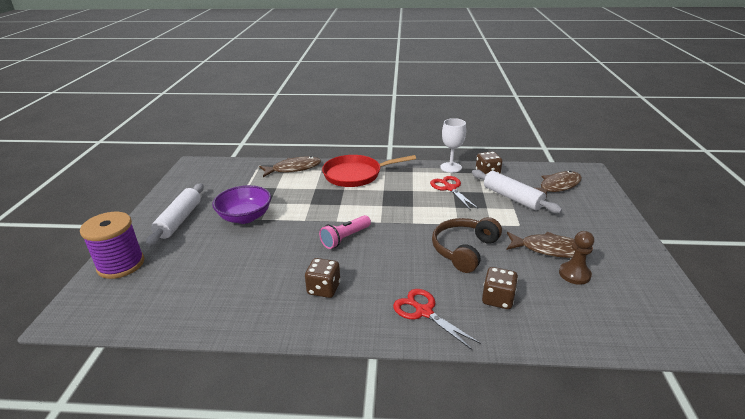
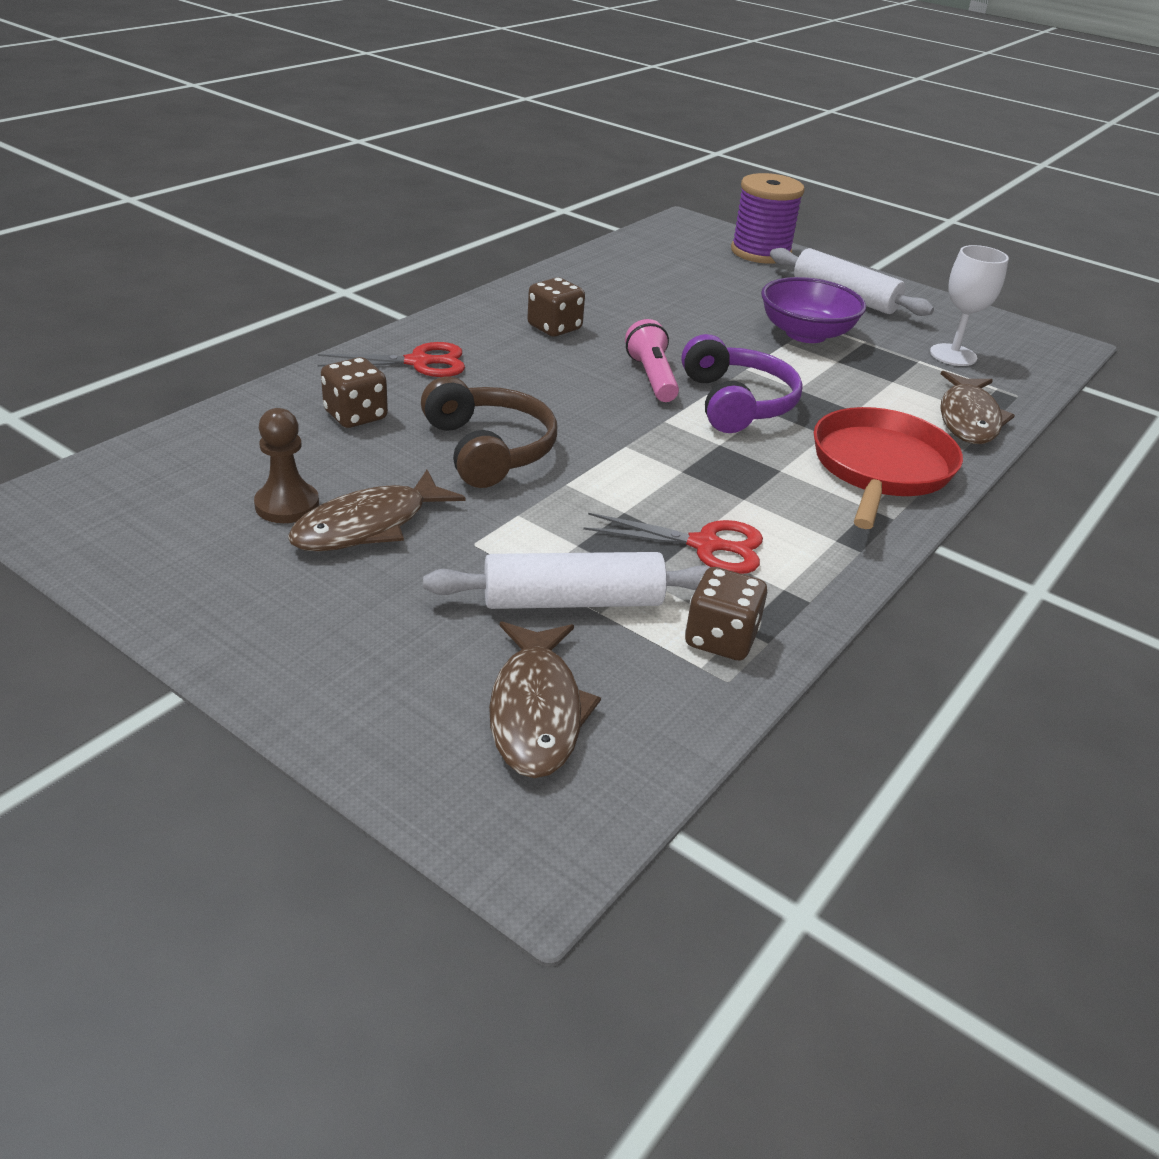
camera: 120 degrees right, 5 degrees up
white goblet [440,118,466,173] -> white goblet moved to [930,245,1009,366]
none -> purple headphones [682,334,803,433]

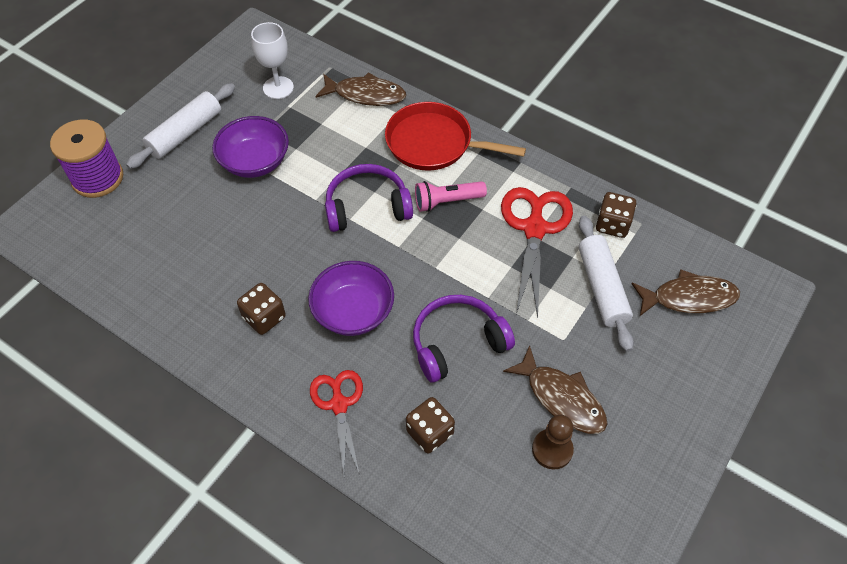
camera: 90 degrees left, 20 degrees up
brown headphones [421,377,557,488] -> purple headphones [413,295,515,383]
red scissors [583,513,763,574] -> red scissors [501,187,573,318], size x1.54
pink flashlight [625,319,679,402] -> pink flashlight moved to [415,181,487,212]
none -> purple bowl [308,261,394,336]

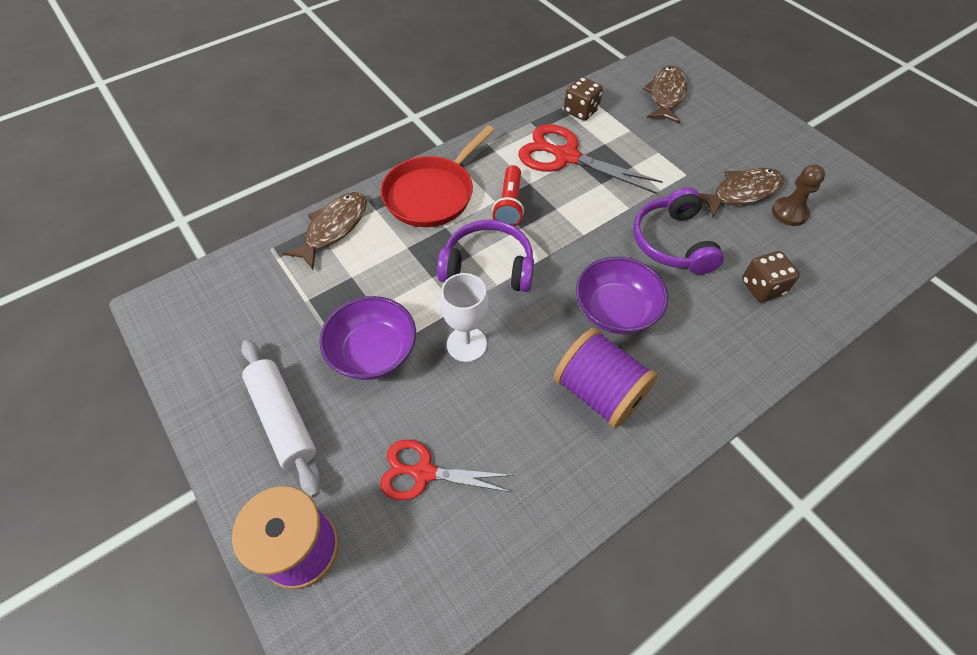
camera: 70 degrees left, 0 degrees up
brown dice [237,283,286,335] -> purple spool [554,328,658,428]
white goblet [251,22,294,99] -> white goblet moved to [440,273,488,362]
red scissors [310,370,363,475] -> red scissors moved to [380,440,514,500]
purple headphones [325,164,413,232] -> purple headphones turned 90 degrees clockwise [437,220,534,292]
pink flashlight [415,181,487,212] -> red flashlight [492,165,524,226]
white rolling pin [579,216,634,352] -> none

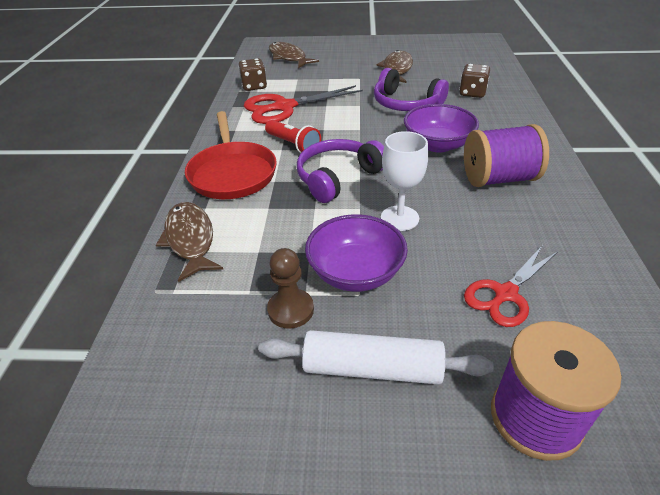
camera: 50 degrees left, 15 degrees down
brown pawn [772,164,825,226] -> brown pawn moved to [267,248,314,329]

